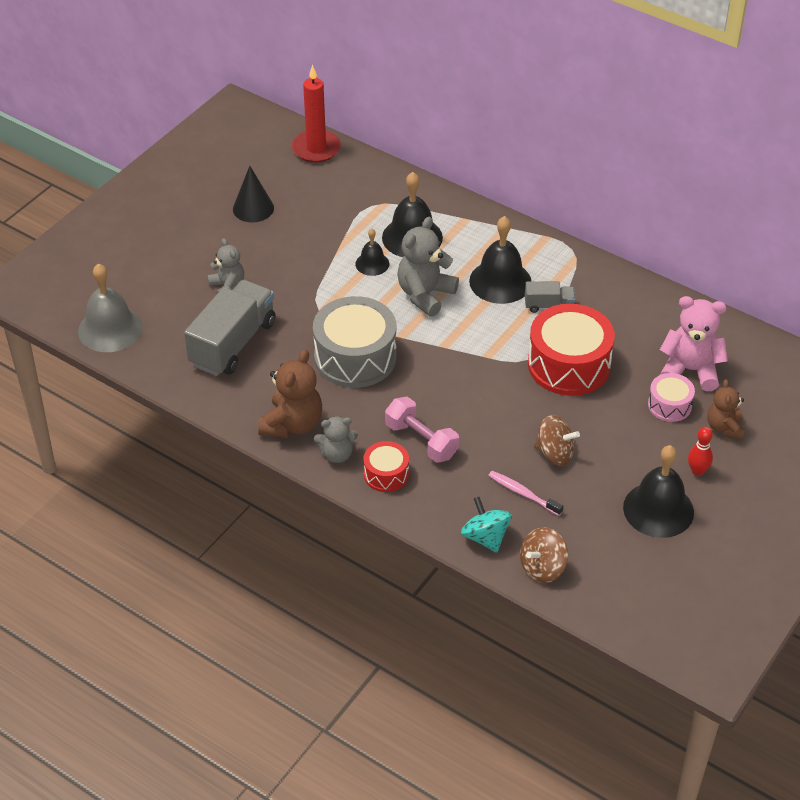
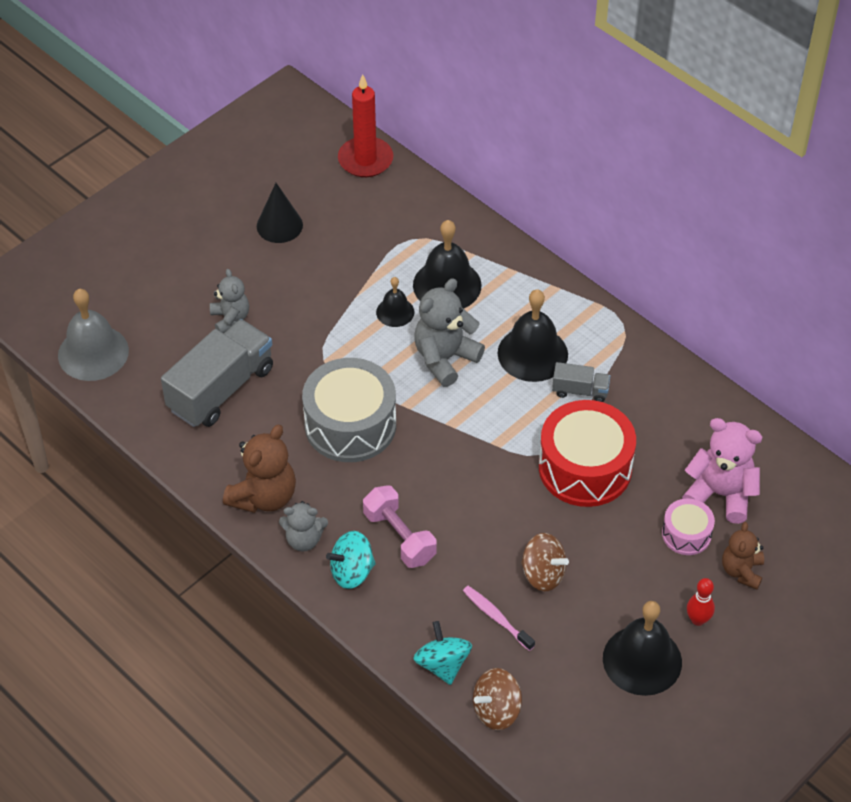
camera: 10 degrees right, 5 degrees up
red drum [363,441,409,492] -> turquoise spinning top [326,531,376,589]

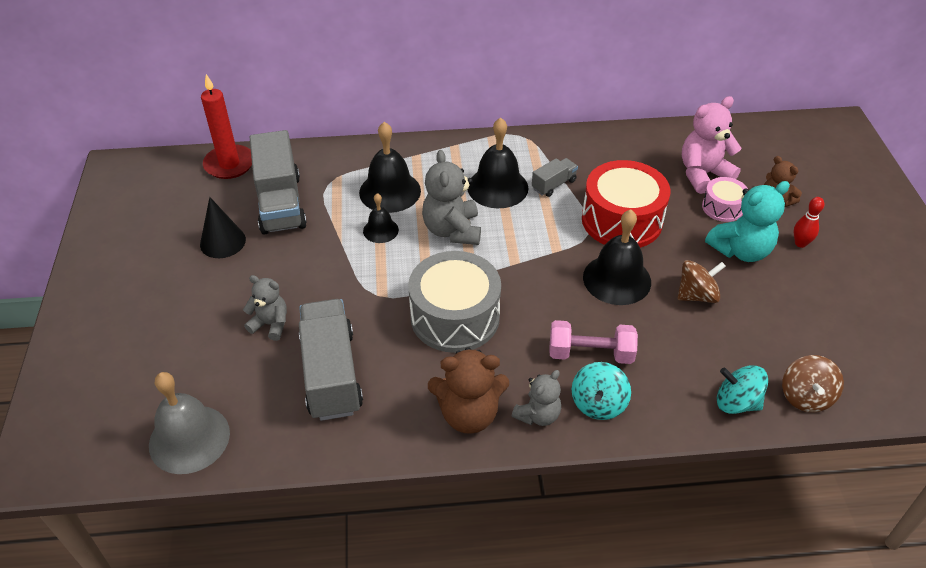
camera: 50 degrees left, 5 degrees down
brown teddy bear [223,425,296,513] -> brown teddy bear turned 105 degrees clockwise [428,347,509,434]
pink toothbrush [463,586,535,651] -> none
black bell [603,601,682,696] -> black bell moved to [583,210,651,305]
none -> grey truck [250,130,307,235]
none -> turquoise teddy bear [705,181,790,262]

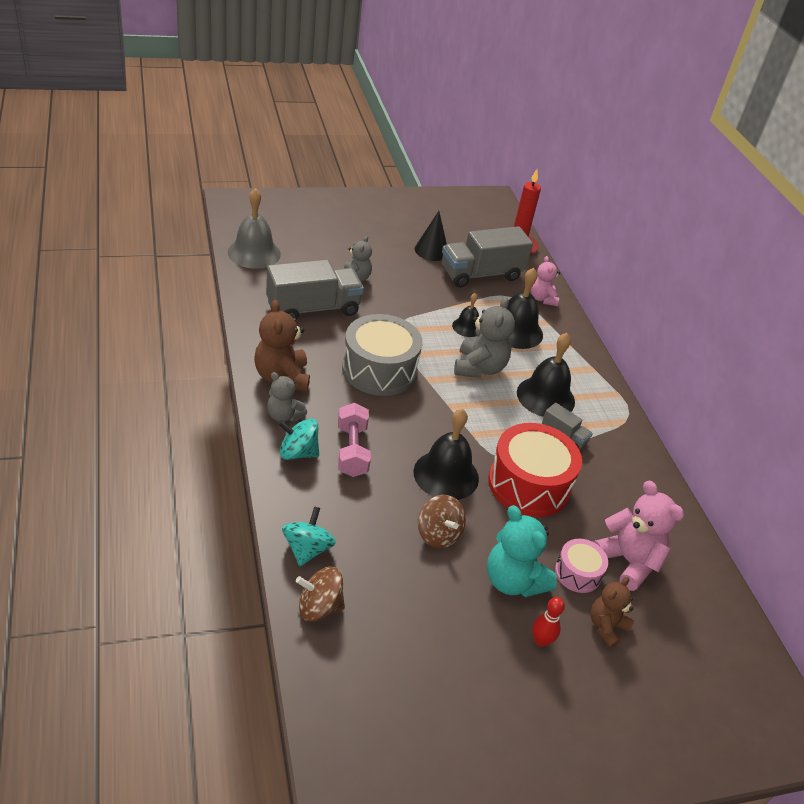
camera: 75 degrees right, 5 degrees down
grey teddy bear [422,150,481,245] -> grey teddy bear turned 120 degrees clockwise [454,297,515,378]
none -> pink teddy bear [531,256,560,306]

